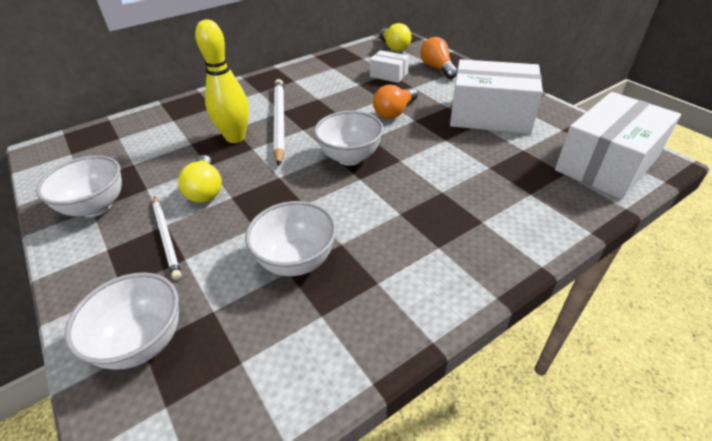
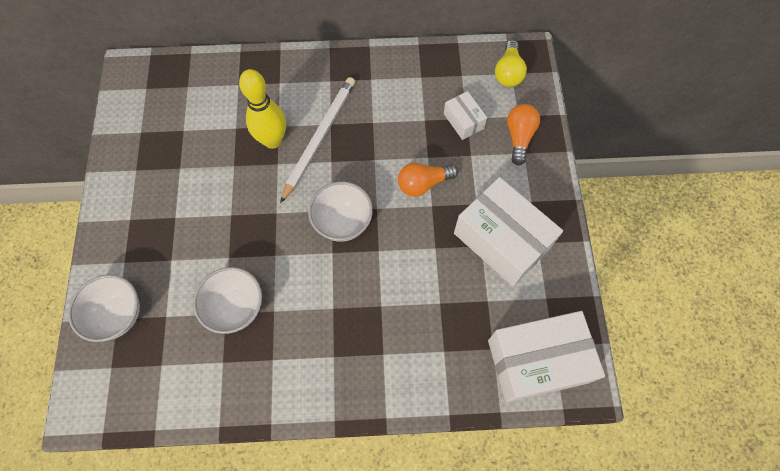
camera: 30 degrees right, 25 degrees up
white bowl [36,155,122,217] -> none
white pencil [152,196,181,280] -> none
yellow light bulb [178,155,222,203] -> none

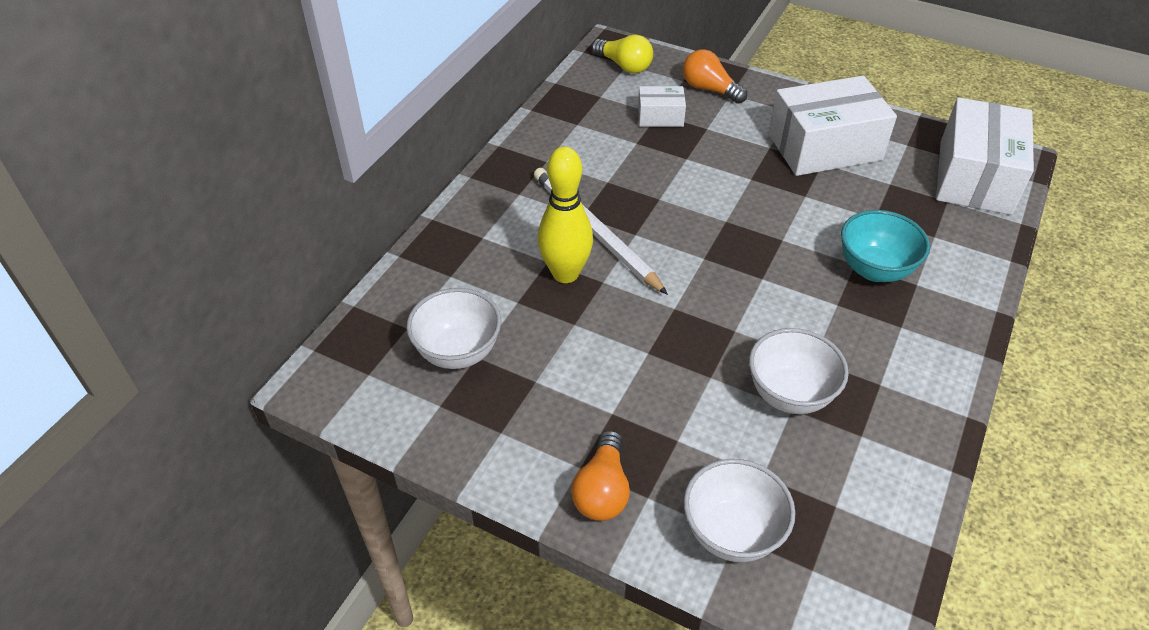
camera: 60 degrees left, 20 degrees down
white bowl [308,181,373,242] -> white bowl moved to [407,288,501,369]
orange light bulb [398,163,458,197] -> orange light bulb moved to [571,430,630,521]
none -> turquoise bowl [841,210,930,282]

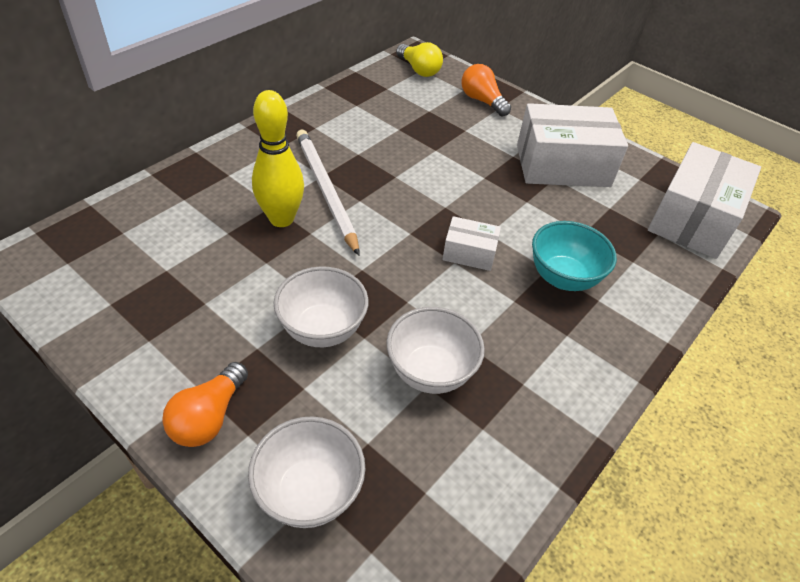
camera: 10 degrees right, 0 degrees up
white bowl [407,288,501,369] -> white bowl moved to [274,266,368,347]
white box [638,86,686,127] -> white box moved to [442,216,501,271]

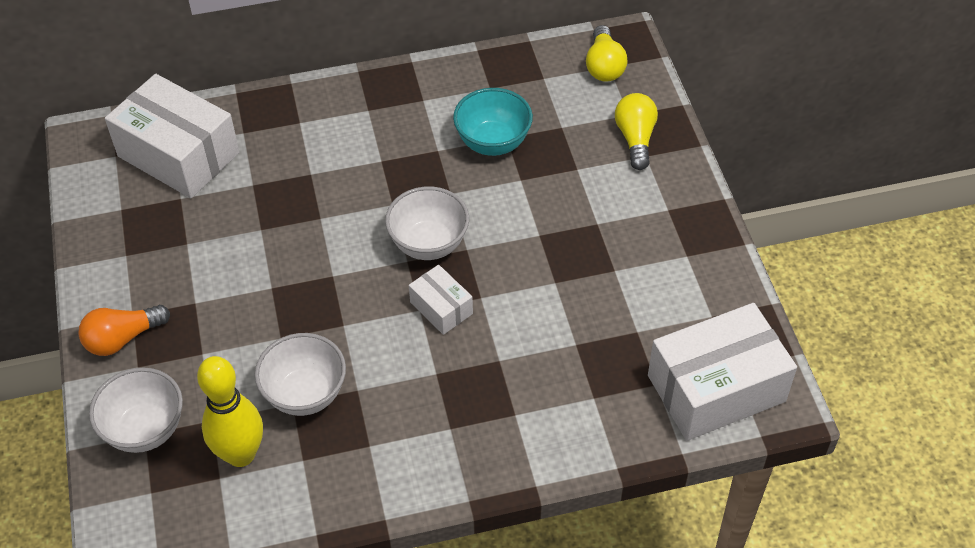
camera: 40 degrees right, 5 degrees up
yellow bowling pin [252,90,304,227] -> yellow bowling pin moved to [197,356,263,467]
white bowl [274,266,368,347] -> white bowl moved to [385,186,469,260]
white pencil [296,130,359,256] -> none
orange light bulb [462,64,511,116] -> yellow light bulb [615,93,658,170]
white box [517,103,628,187] -> white box moved to [105,74,240,198]
turquoise bowl [532,221,617,291] -> turquoise bowl moved to [453,88,533,156]

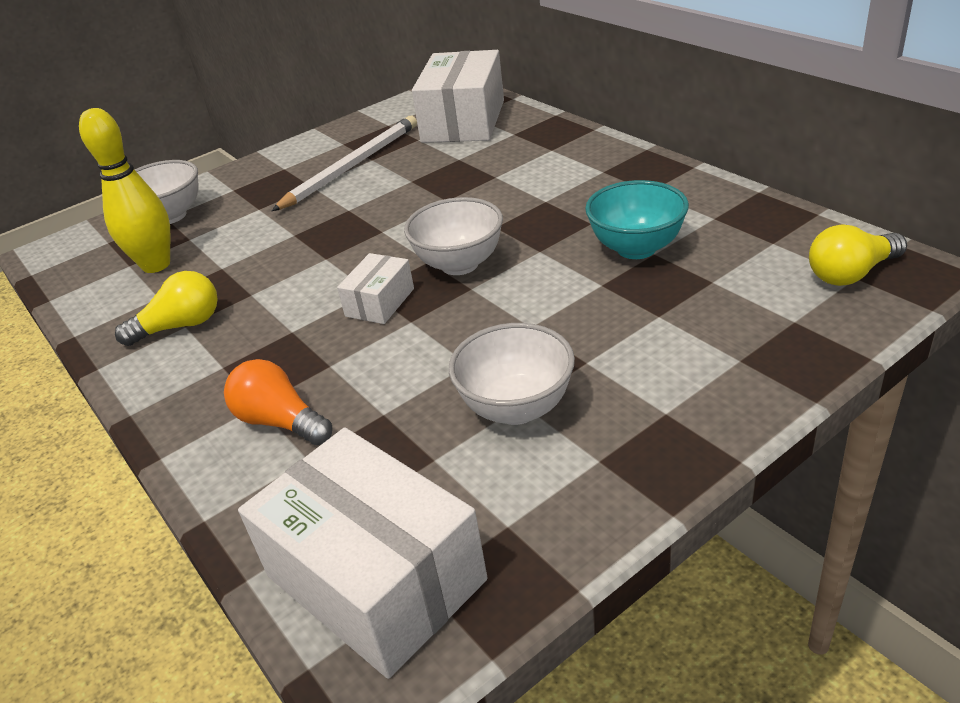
camera: 70 degrees right, 15 degrees down
orange light bulb [78,305,170,356] -> orange light bulb moved to [224,359,332,445]
white bowl [255,333,346,416] -> white bowl moved to [449,323,575,425]
yellow light bulb [615,93,658,170] -> yellow light bulb moved to [115,271,218,346]
none -> white pencil [272,116,417,211]

